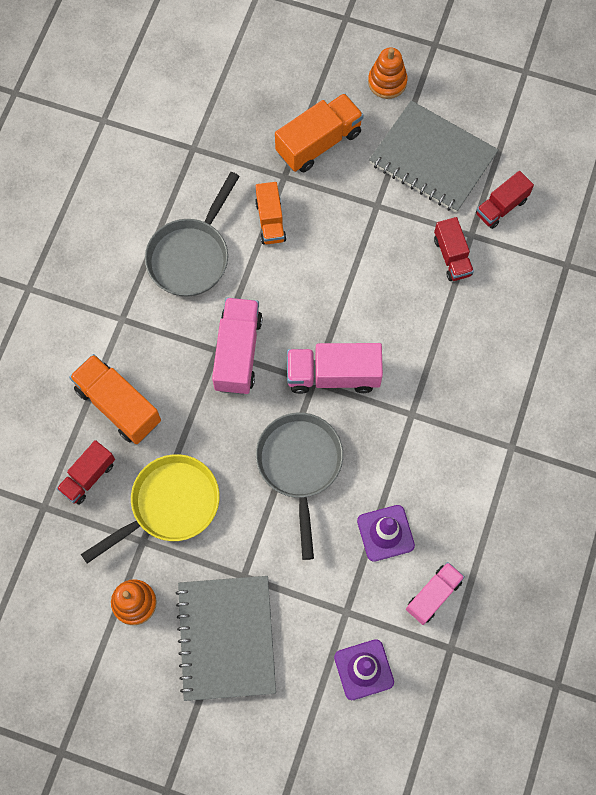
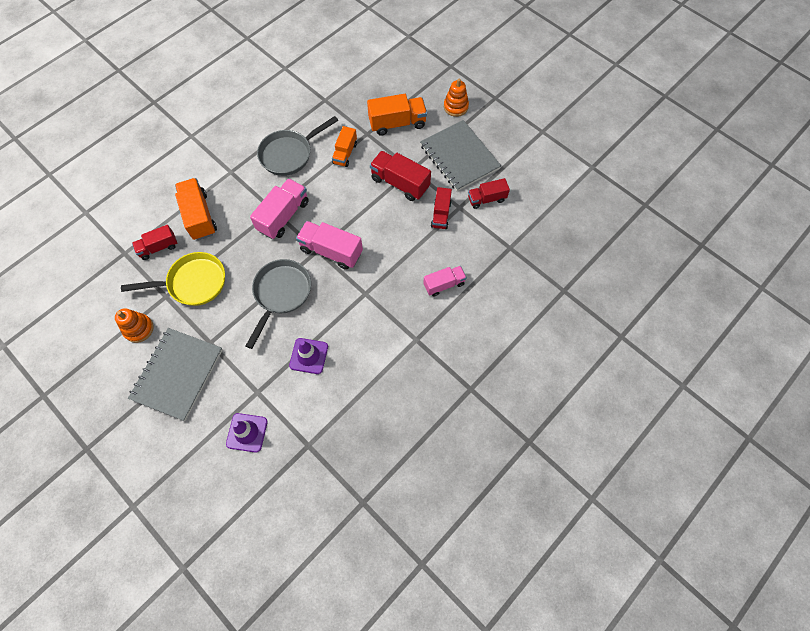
camera: 25 degrees right, 5 degrees down
pink truck [406,562,465,625] -> pink truck moved to [423,266,467,297]
none -> red truck [370,151,431,201]

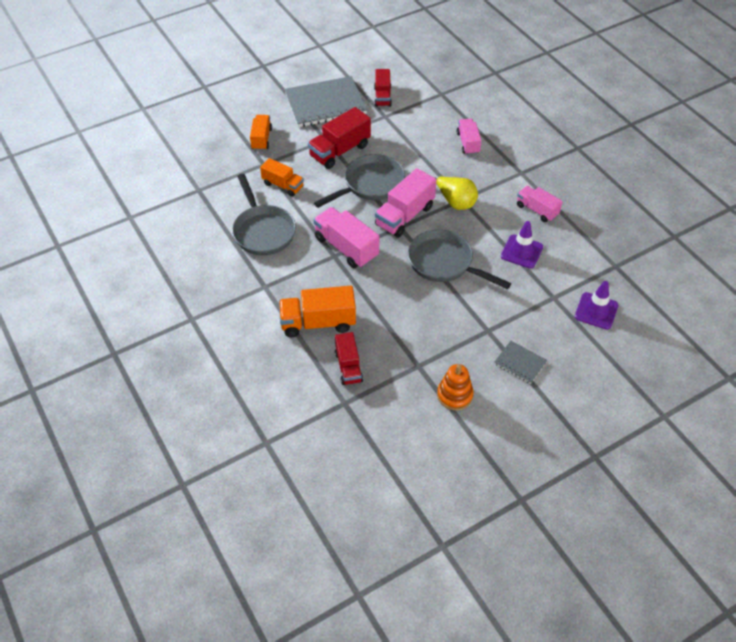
camera: 75 degrees left, 15 degrees down
yellow pan [121,252,225,306] -> none
grey notebook [128,328,222,421] -> grey notebook [494,341,547,384], size x0.47
orange truck [367,94,427,136] -> orange truck [250,115,272,151], size x0.64
red truck [431,187,452,229] -> none
orange stacking toy [444,78,469,117] -> none
none -> grey pan [314,154,405,208]
none -> yellow pear [434,176,478,210]
none -> pink truck [517,186,563,222]

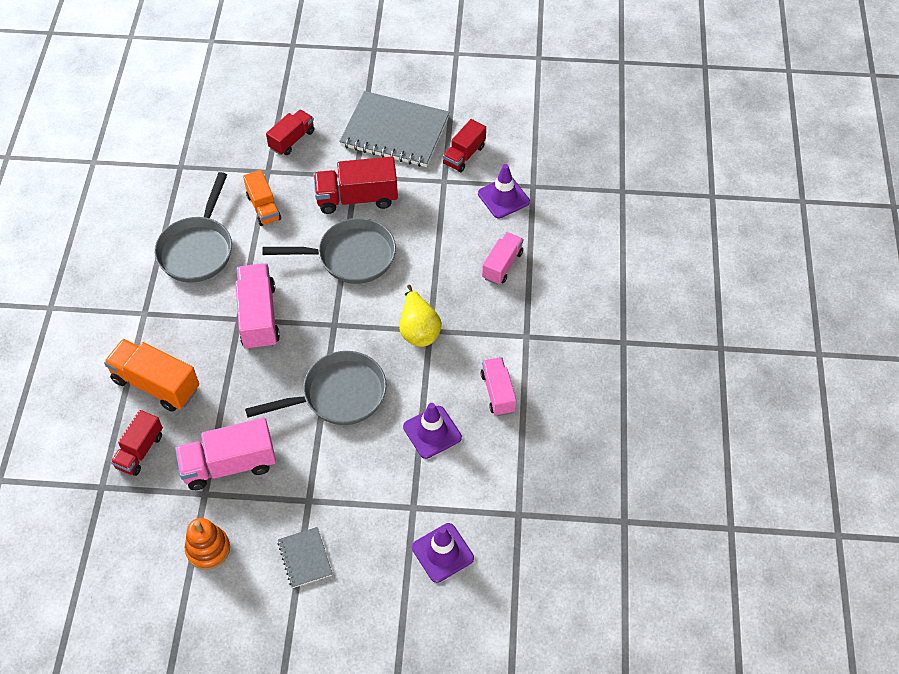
camera: 35 degrees right, 5 degrees up
orange truck [250,115,272,151] -> red truck [266,110,314,155]
pink truck [375,168,436,238] -> pink truck moved to [175,418,276,490]
grey pan [408,230,511,289] -> grey pan turned 90 degrees clockwise [245,351,387,425]
none -> purple traffic cone [478,164,530,219]

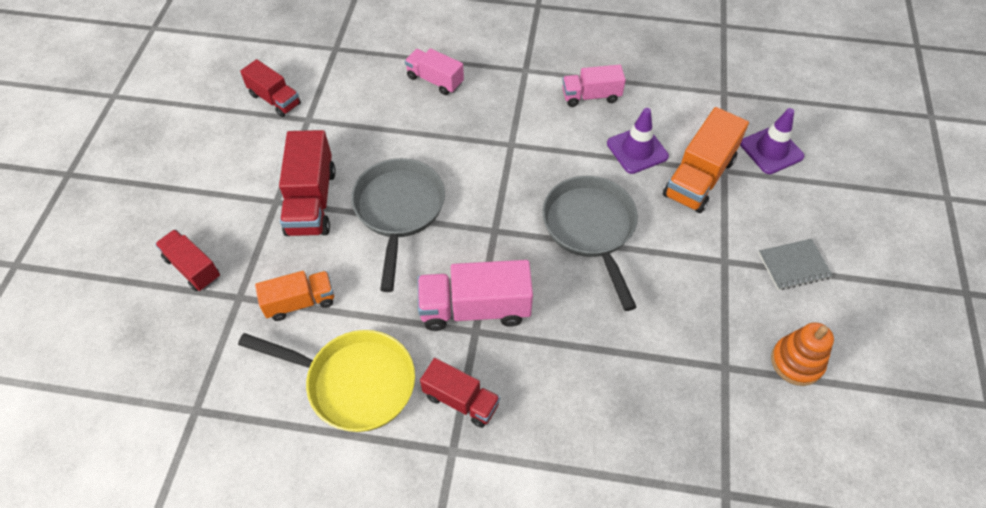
camera: 85 degrees left, 0 degrees up
orange truck [104,339,199,412] -> orange truck moved to [663,107,749,213]
red truck [111,410,163,476] -> red truck moved to [420,358,500,428]
grey pan [154,172,232,283] -> yellow pan [238,330,415,432]
pink truck [175,418,276,490] -> none
grey notebook [339,91,450,167] -> none
yellow pear [399,285,442,347] -> none
purple traffic cone [478,164,530,219] -> none

